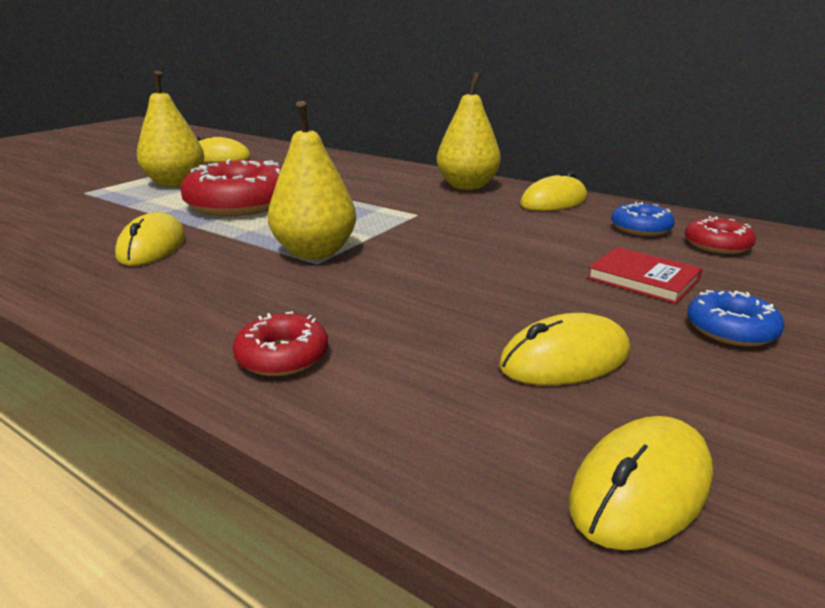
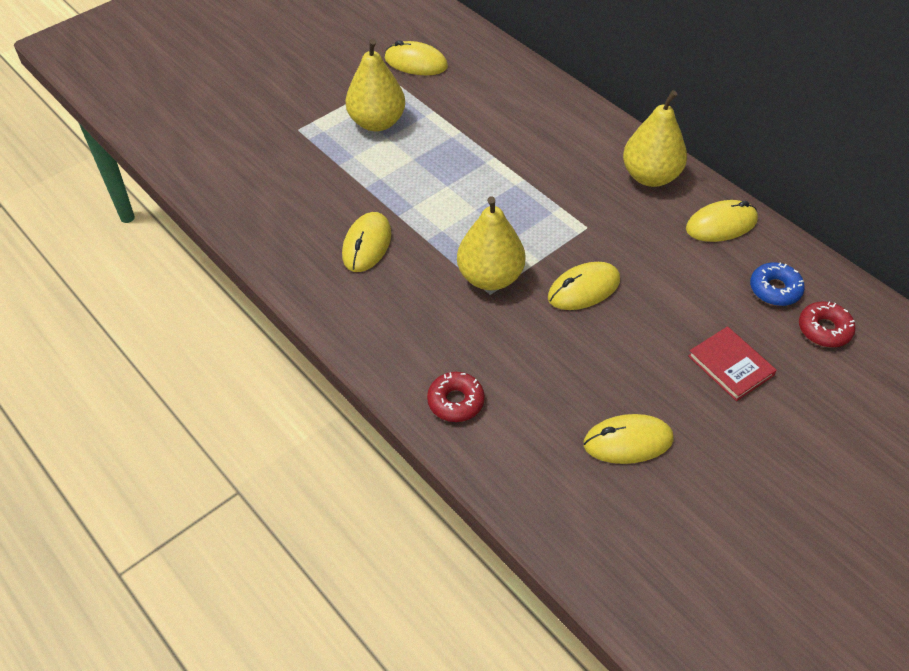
camera: 15 degrees right, 25 degrees up
red donut [180,159,282,216] -> none
yellow mouse [569,416,713,551] -> yellow mouse moved to [548,262,620,310]
blue donut [687,290,785,346] -> none

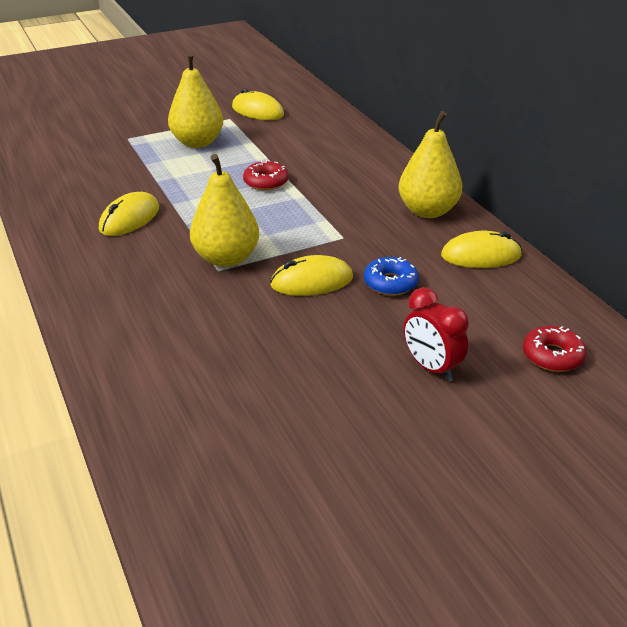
camera: 15 degrees right, 15 degrees down
red donut [427,372,485,422] -> red donut moved to [243,160,288,191]
yellow mouse [584,414,674,464] -> none
red book [688,326,777,401] -> red clock [404,287,469,381]
blue donut [750,262,805,306] -> blue donut moved to [364,257,419,295]

